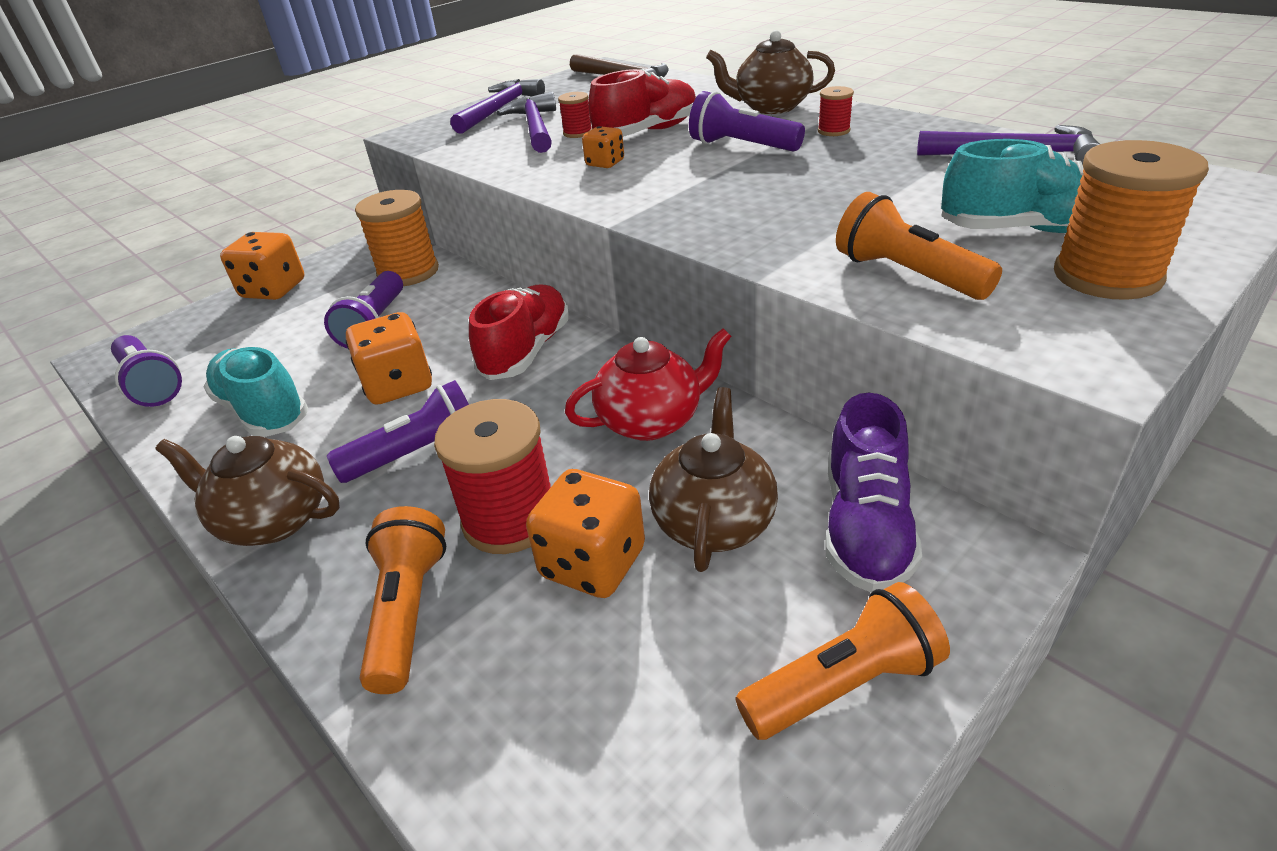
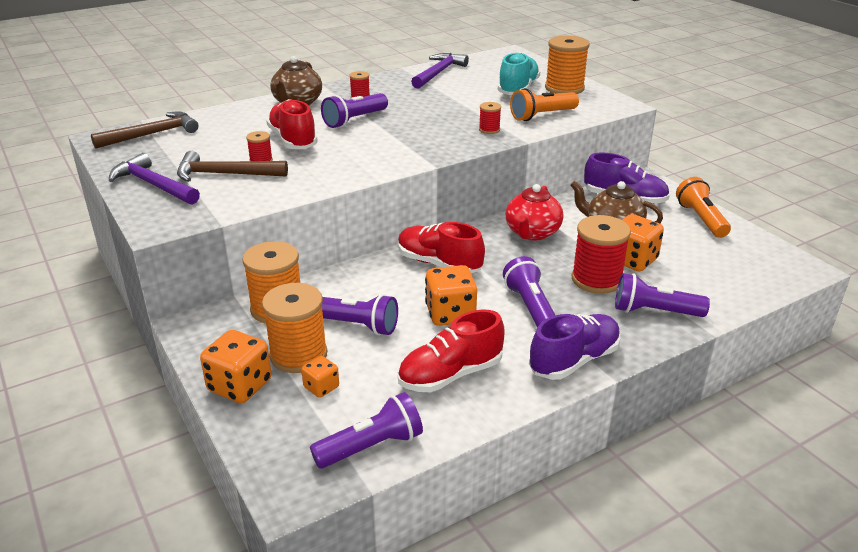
camera: 80 degrees left, 5 degrees down
brown teapot [155,436,340,546] -> purple shoe [529,314,621,380]
turquoise shoe [204,347,308,437] -> red shoe [398,310,505,392]
orange flashlight [360,506,446,694] -> purple flashlight [615,273,710,317]
purple hammer [497,92,556,153] -> brown hammer [177,151,288,182]
red teapot [565,328,732,441] -> red teapot turned 150 degrees counterclockwise [505,184,564,241]
orange dice [582,126,624,168] -> orange dice moved to [301,356,339,398]
none -> orange spool [262,283,327,373]
none -> red spool [479,102,501,134]

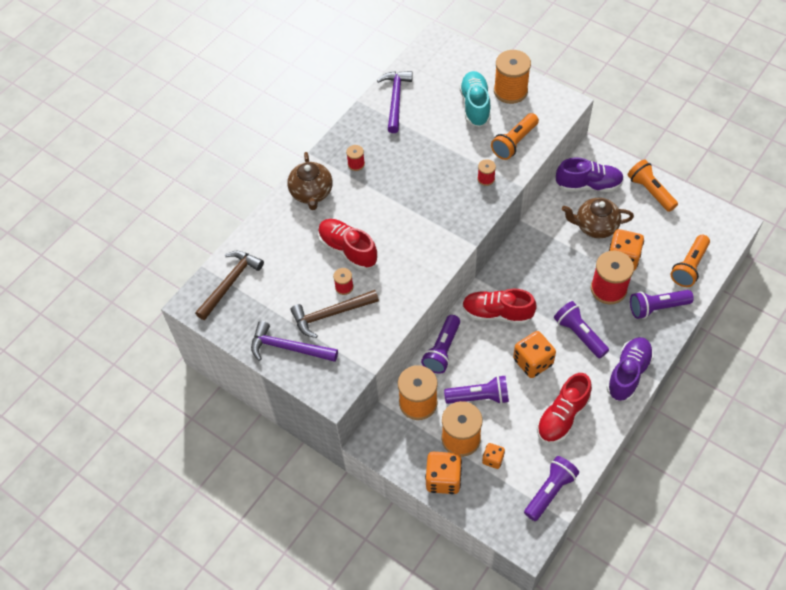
camera: 20 degrees left, 25 degrees up
purple flashlight [321,93,388,128] -> purple flashlight moved to [421,315,460,374]
red teapot [505,184,564,241] -> none
none -> orange flashlight [670,235,710,287]

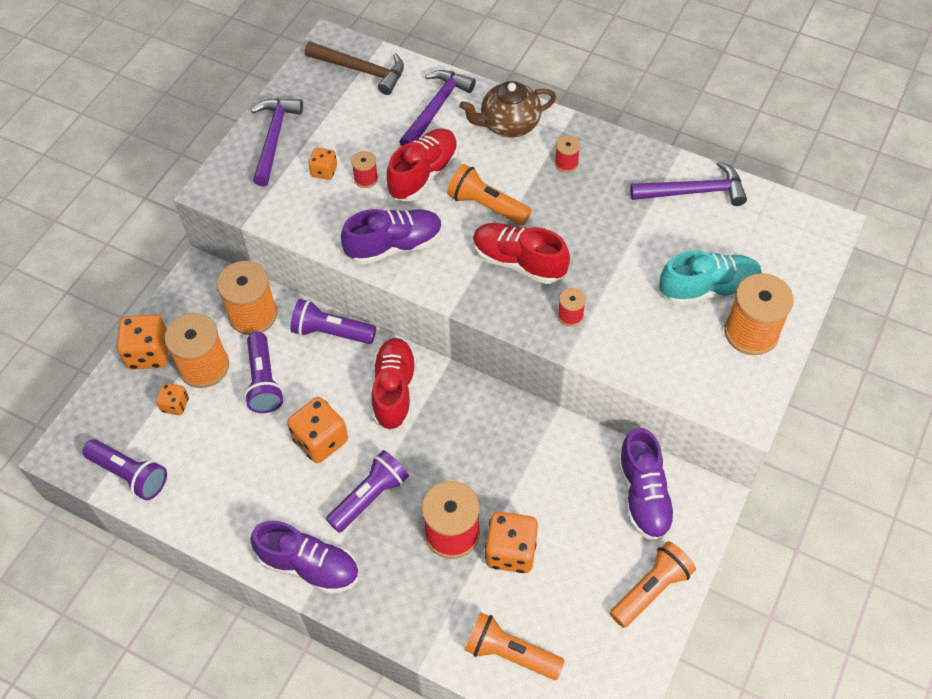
camera: 80 degrees right, 0 degrees up
brown hammer [290,290,379,338] -> orange dice [308,148,337,180]
orange flashlight [491,113,539,160] -> orange flashlight moved to [447,164,532,225]
red shoe [537,373,592,444] -> red shoe moved to [473,223,570,284]
brown teapot [562,198,634,238] -> none
purple flashlight [630,290,694,319] -> none
none -> purple shoe [341,209,442,265]
none -> purple hammer [399,70,476,146]

